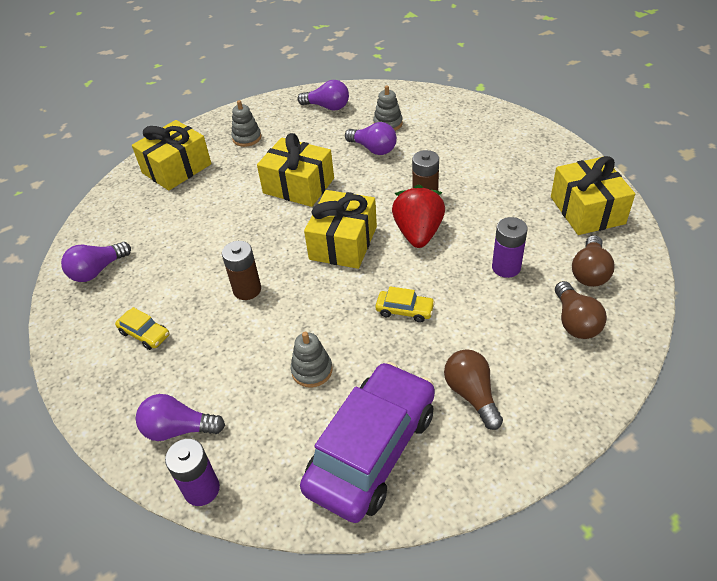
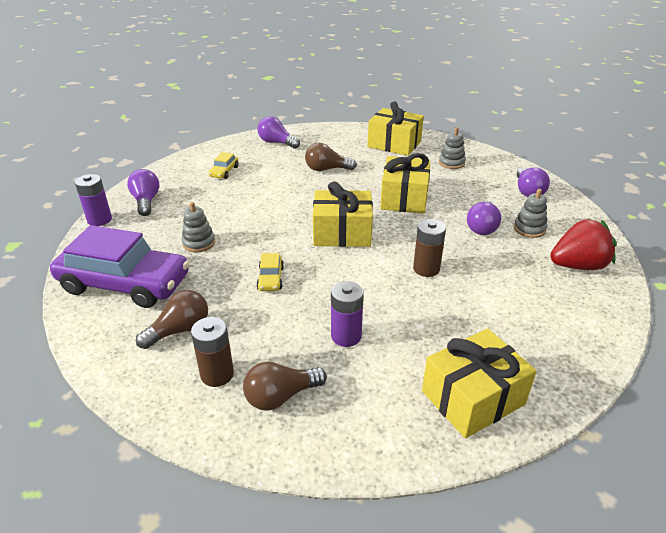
camera: 70 degrees right, 10 degrees down
brown battery [222,241,261,300] -> brown battery moved to [191,317,234,387]
red strawberry [392,185,445,248] -> red strawberry moved to [550,218,617,270]
brown light bulb [572,235,615,287] -> brown light bulb moved to [305,143,357,171]

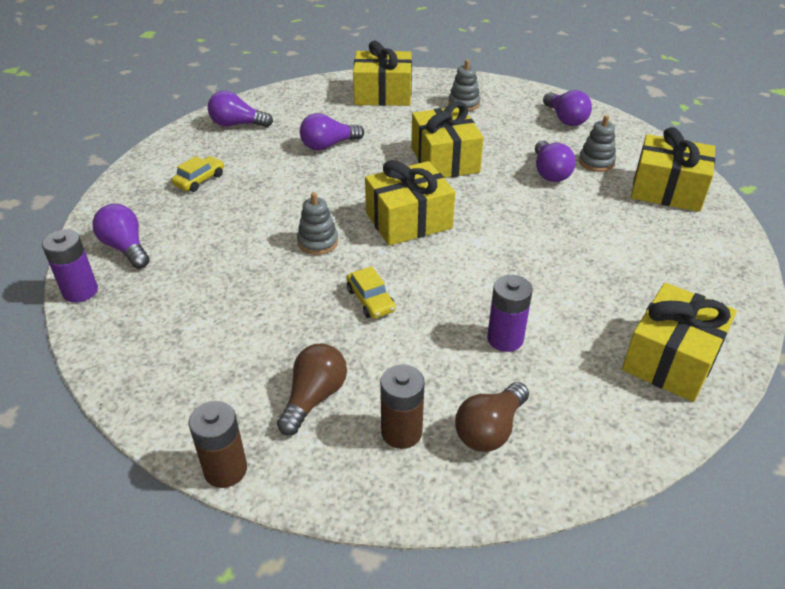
camera: 25 degrees left, 5 degrees up
purple car [50,225,190,308] -> none
grey stacking toy [182,202,215,252] -> grey stacking toy moved to [297,192,338,255]
yellow car [208,152,238,179] -> yellow car turned 135 degrees counterclockwise [171,156,224,192]
brown light bulb [305,143,357,171] -> purple light bulb [300,113,364,151]
brown battery [413,219,446,277] -> brown battery moved to [188,401,247,488]
red strawberry [550,218,617,270] -> yellow gift [631,127,715,212]

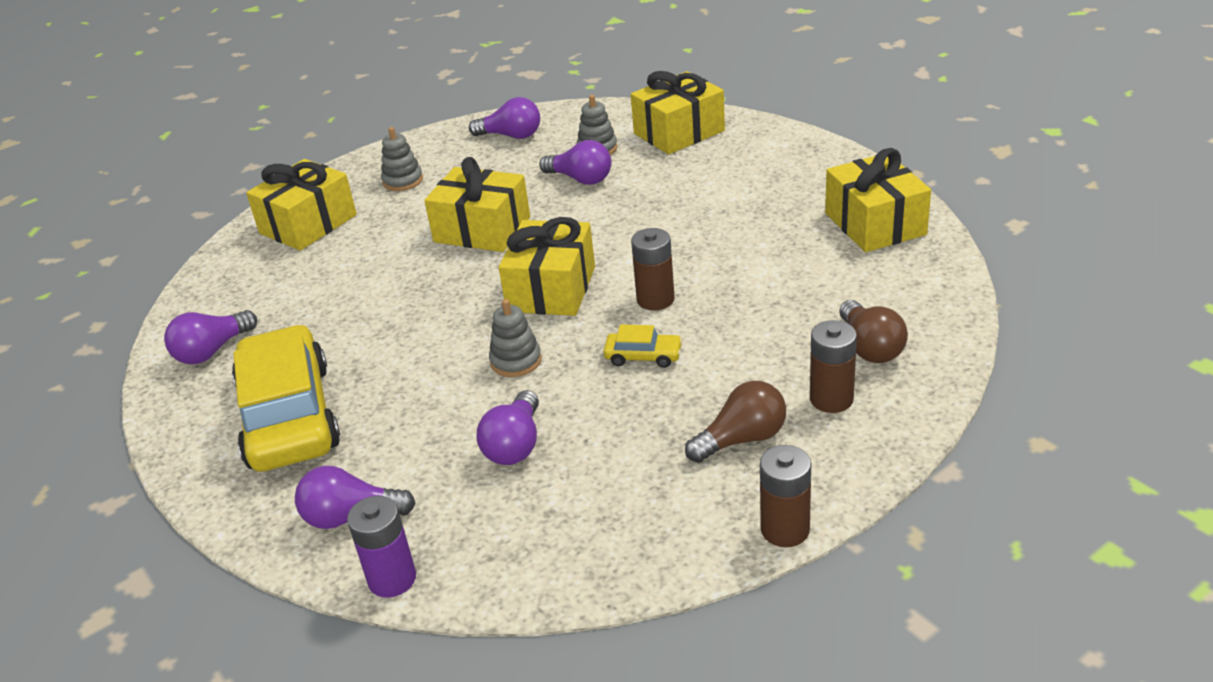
camera: 50 degrees left, 5 degrees down
yellow car [171,156,224,192] -> yellow car [232,324,340,472], size x2.46
brown light bulb [277,344,347,436] -> brown light bulb turned 90 degrees clockwise [685,381,786,463]
purple light bulb [300,113,364,151] -> purple light bulb moved to [477,390,539,465]
purple battery [487,275,533,352] -> none
none -> brown battery [631,228,675,310]

